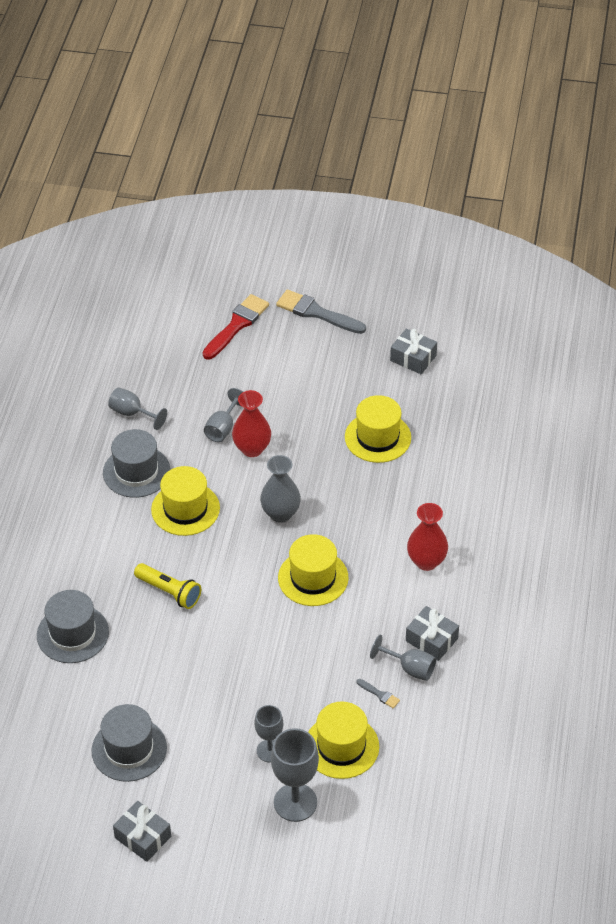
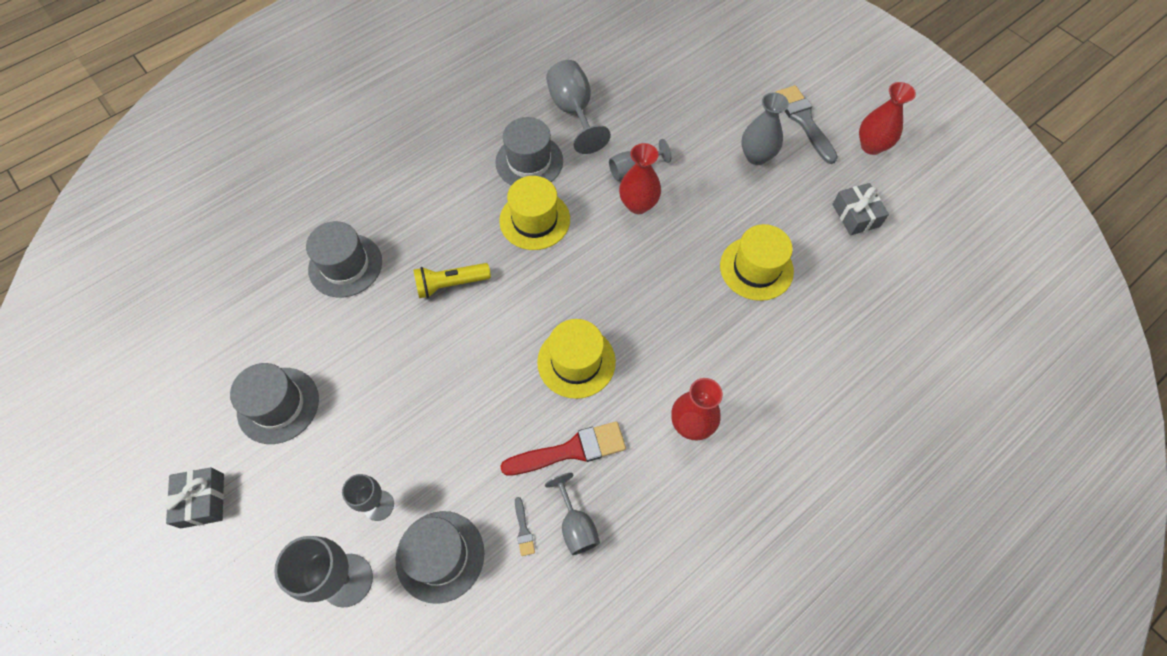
camera: 40 degrees right, 15 degrees up
grey goblet [108,387,167,430] -> grey goblet [546,60,611,154], size x1.60
yellow flashlight [134,563,201,609] -> yellow flashlight turned 90 degrees clockwise [413,263,491,298]
red brush [203,294,269,360] -> red brush moved to [500,421,626,476]
grey vase [260,455,301,523] -> grey vase moved to [741,92,789,165]
yellow hat [308,701,379,779] -> grey hat [396,511,484,604]
grey gift [406,606,459,661] -> none
none -> red vase [859,82,916,155]

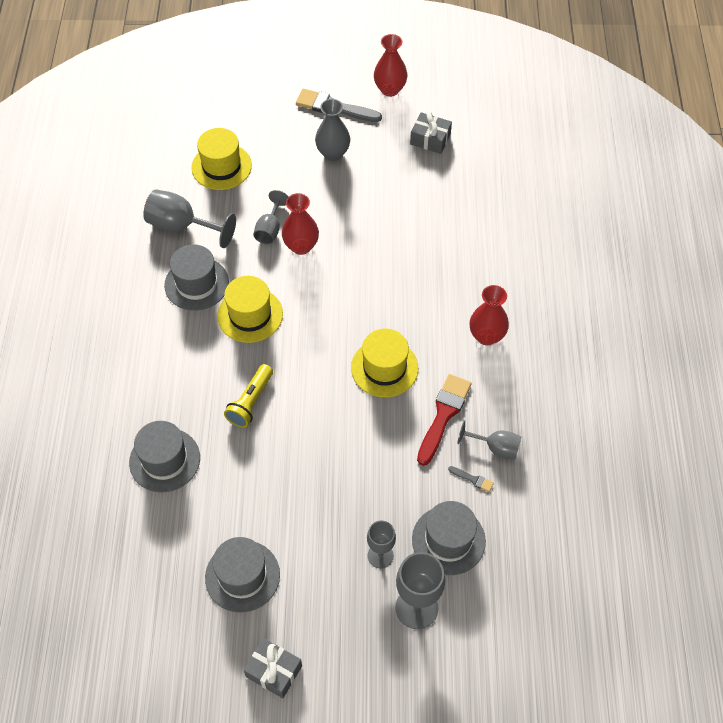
camera: 50 degrees left, 5 degrees down
yellow hat [720,224,794,301] -> yellow hat moved to [191,128,252,190]

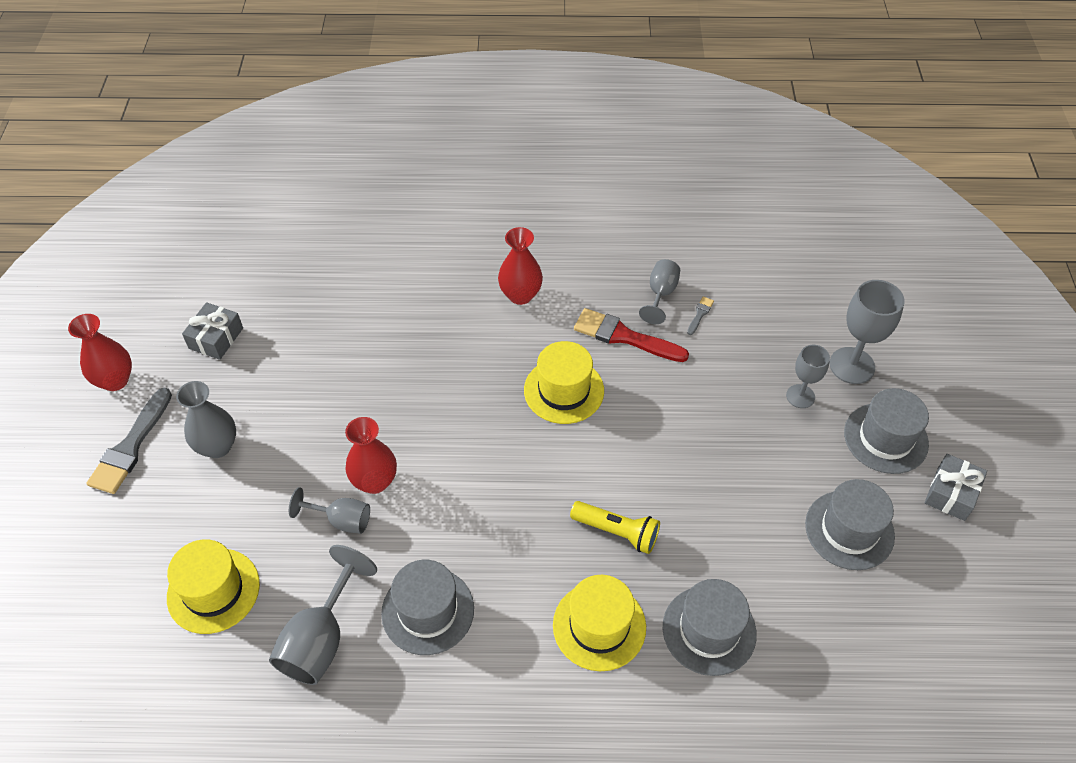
camera: 90 degrees left, 5 degrees down
yellow hat [217,276,283,343] -> yellow hat moved to [553,575,646,671]
grey hat [412,501,486,575] -> grey hat moved to [844,388,929,474]

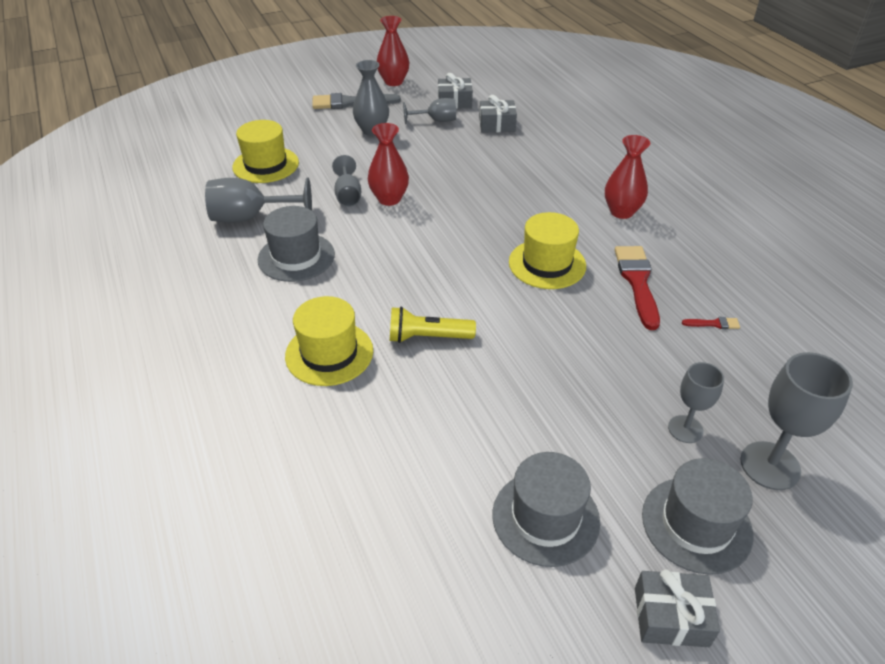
camera: 65 degrees right, 10 degrees down
yellow flashlight [570,501,660,554] -> yellow flashlight turned 90 degrees clockwise [390,307,476,343]
grey goblet [639,259,680,324] -> grey goblet moved to [403,98,456,124]
grey hat [663,579,757,676] -> none
grey brush [687,296,714,335] -> red brush [682,317,740,329]
none -> grey gift [479,95,517,132]

